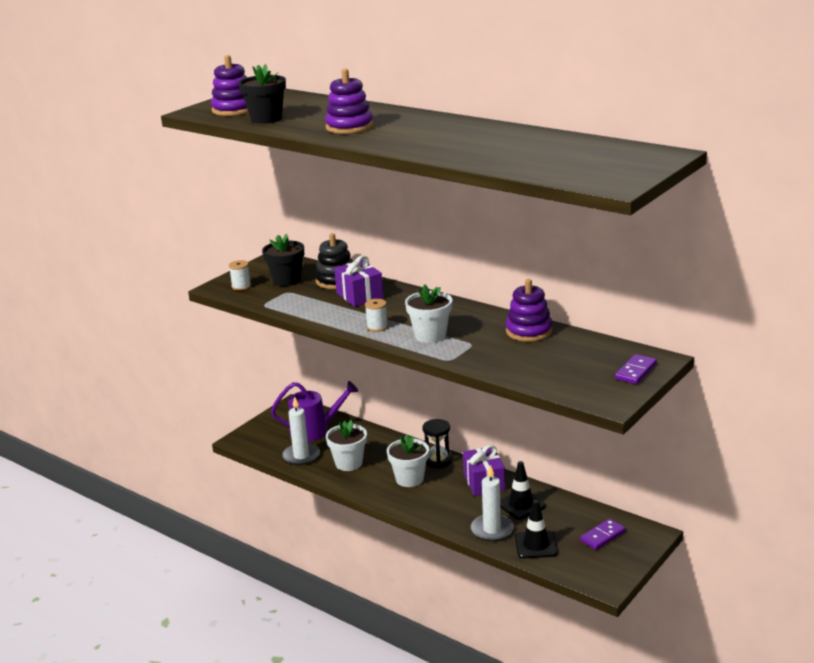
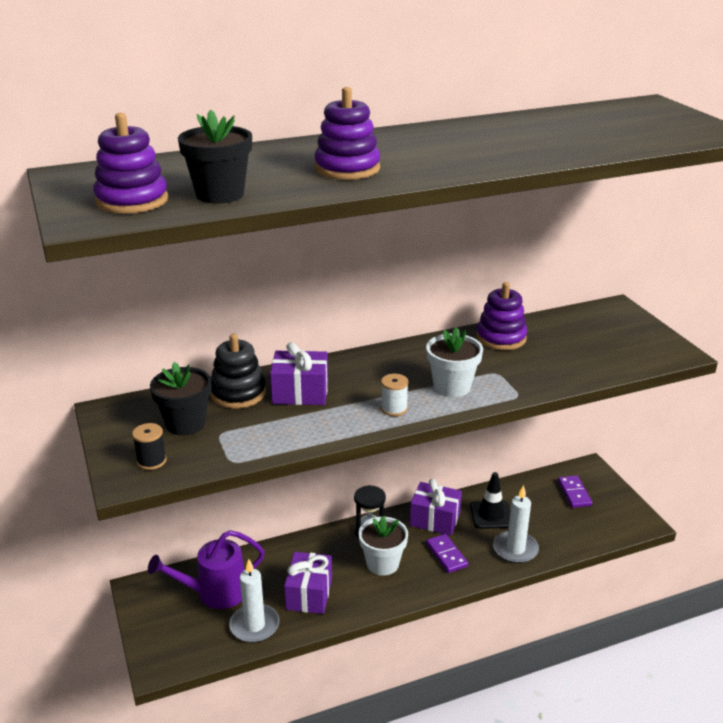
camera: 60 degrees left, 5 degrees up
white spool [229,260,251,290] -> black spool [132,423,167,470]
purple watering can [271,381,358,442] -> purple watering can turned 135 degrees counterclockwise [148,530,265,609]
white flower pot [326,420,367,471] -> purple gift [284,552,332,614]
black traffic cone [515,500,558,558] -> none
purple domino [615,354,657,384] -> purple domino moved to [426,534,468,573]

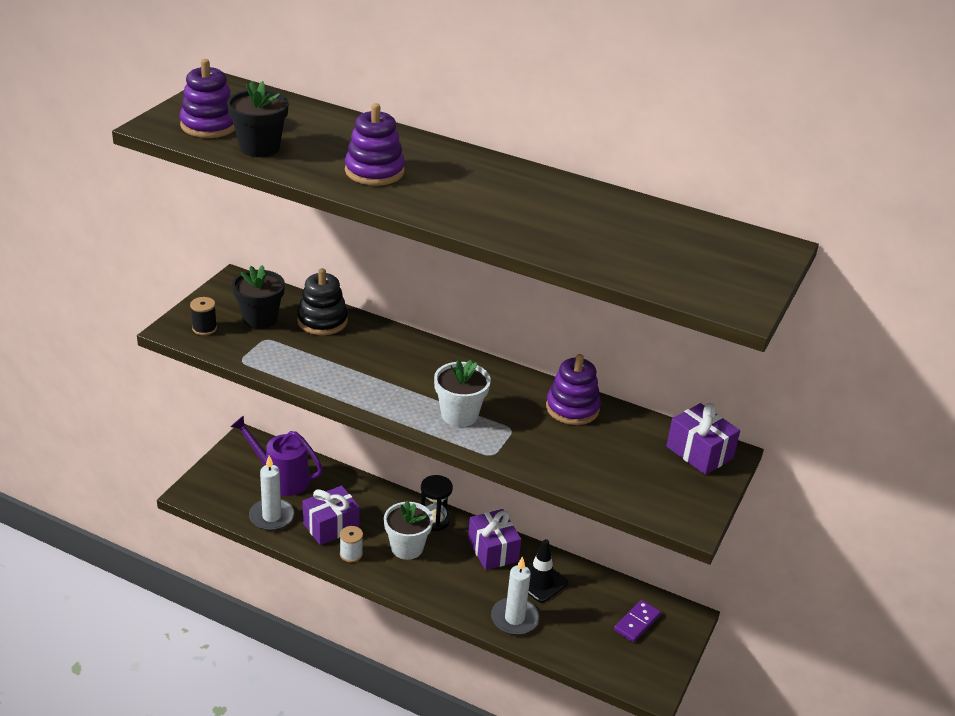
camera: 45 degrees right, 5 degrees up
purple gift [270,342,328,405] -> purple gift moved to [666,403,740,475]
white spool [381,374,409,416] -> white spool moved to [340,526,363,562]
purple domino [426,534,468,573] -> none

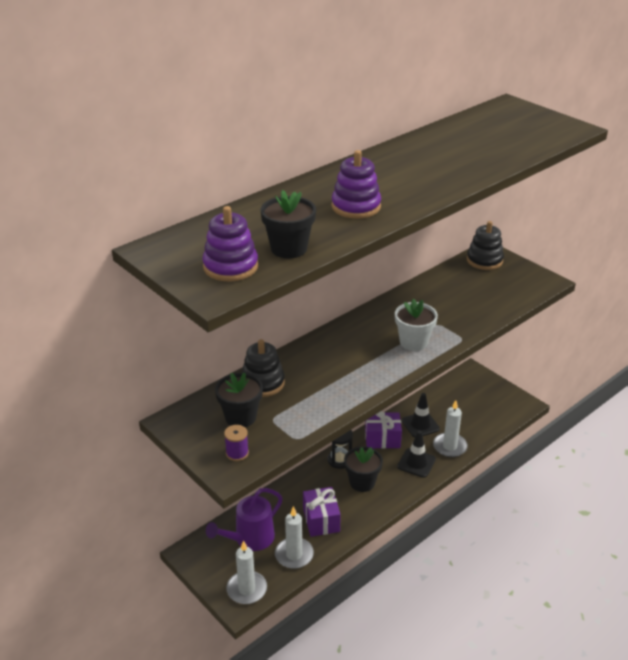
camera: 65 degrees left, 0 degrees up
black spool [190,297,217,335] -> purple spool [224,425,249,461]
white spool [340,526,363,562] -> none
white flower pot [384,501,433,560] -> black flower pot [344,447,383,492]
purple stacking toy [546,354,601,425] -> none
purple domino [614,600,661,642] -> none
purple gift [666,403,740,475] -> black stacking toy [467,221,504,270]
none -> white candle [226,540,267,604]
none -> black traffic cone [397,430,436,478]

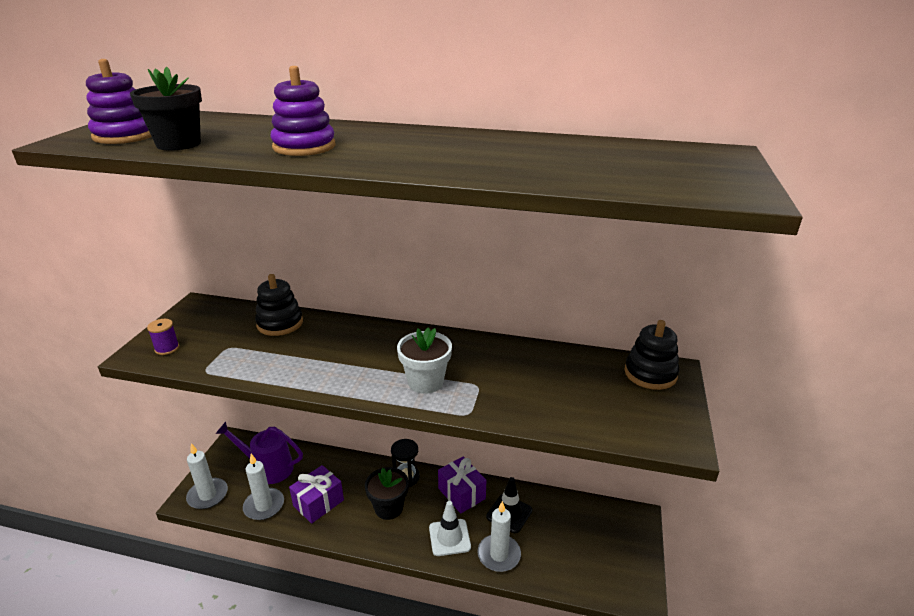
camera: 55 degrees right, 5 degrees down
black flower pot [215,373,263,427] -> none
black traffic cone [397,430,436,478] -> white traffic cone [429,501,471,556]

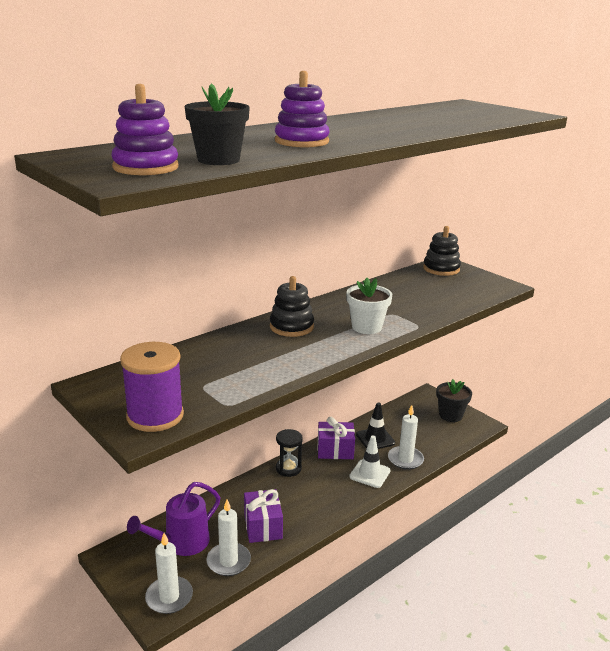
camera: 55 degrees left, 5 degrees down
purple spool [147,319,179,355] -> purple spool [120,342,184,432], size x2.10
black stacking toy [255,274,303,336] -> black stacking toy moved to [270,276,314,337]
black flower pot [365,467,409,520] -> black flower pot moved to [436,379,472,422]

